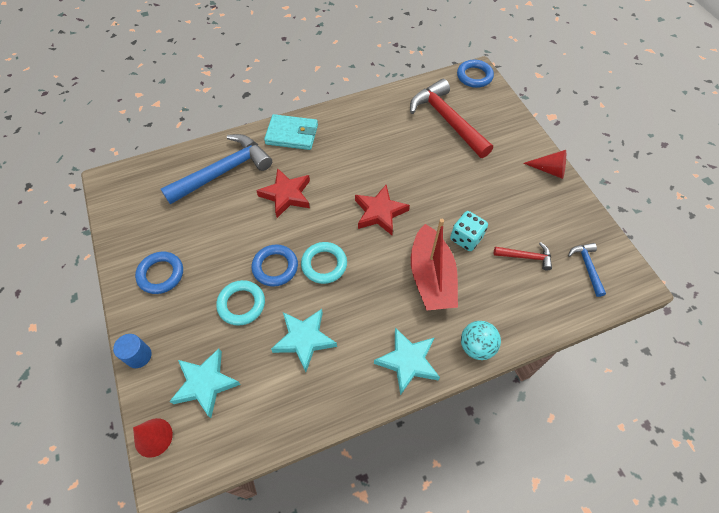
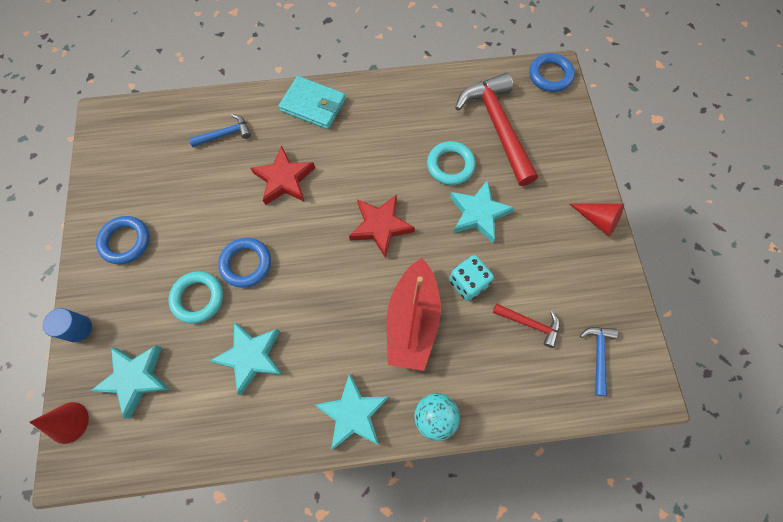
camera: 15 degrees right, 10 degrees up
blue hammer [161,134,272,205] -> blue hammer [189,114,251,147], size x0.48
turquoise ring [301,242,347,284] -> turquoise ring moved to [427,141,476,185]
none -> turquoise star [450,180,515,243]

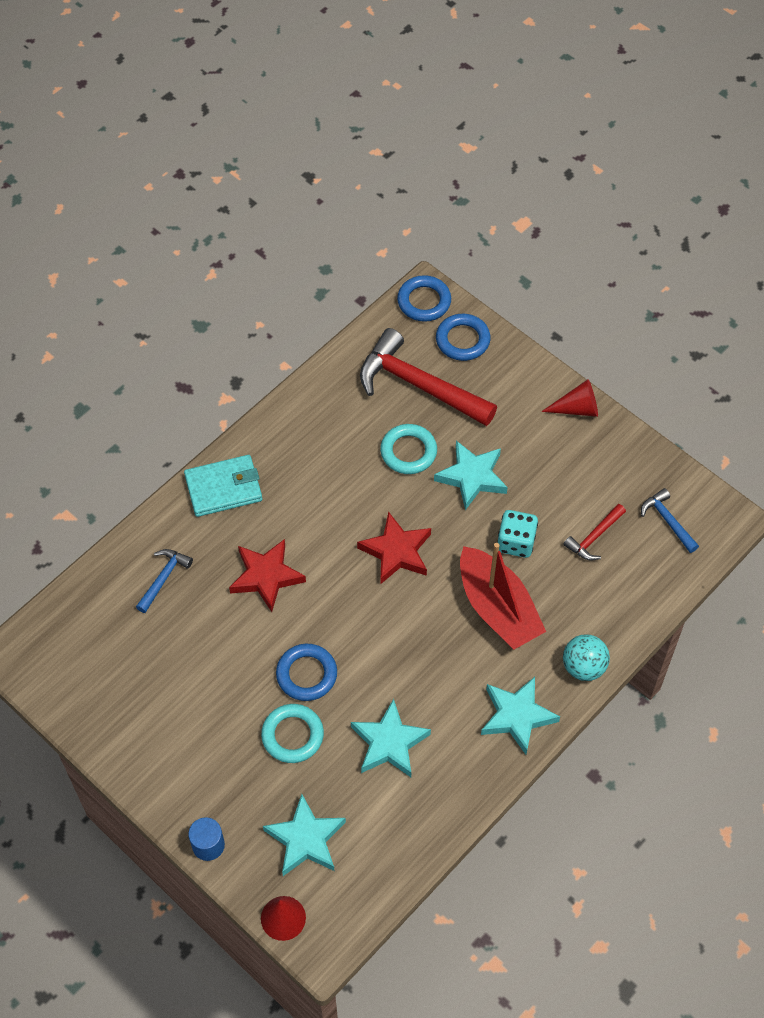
camera: 40 degrees left, 10 degrees down
blue ring [96,216,150,264] -> blue ring moved to [436,314,491,361]
red hammer [493,303,560,348] -> red hammer turned 150 degrees clockwise [563,504,626,561]

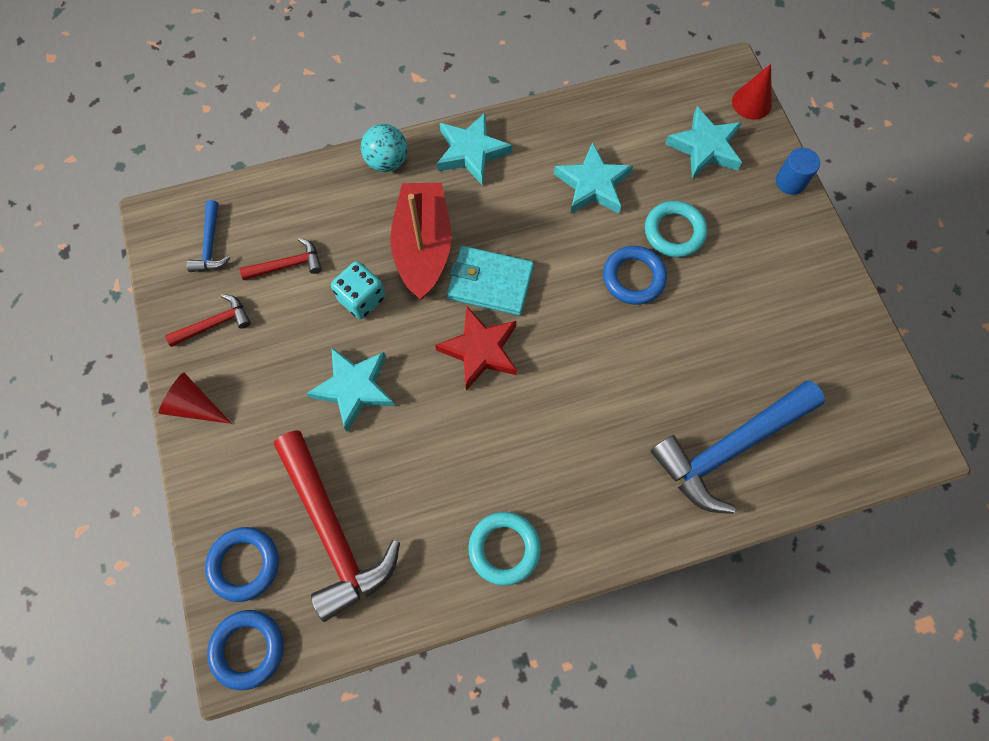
camera: 150 degrees left, 10 degrees up
blue hammer [136,549,193,613] -> blue hammer [651,381,825,514], size x2.09
turquoise wallet [184,455,262,517] -> turquoise wallet moved to [447,246,534,316]
red star [229,539,306,612] -> none
turquoise ring [380,424,437,474] -> turquoise ring moved to [469,512,541,586]
none -> red hammer [165,294,251,347]

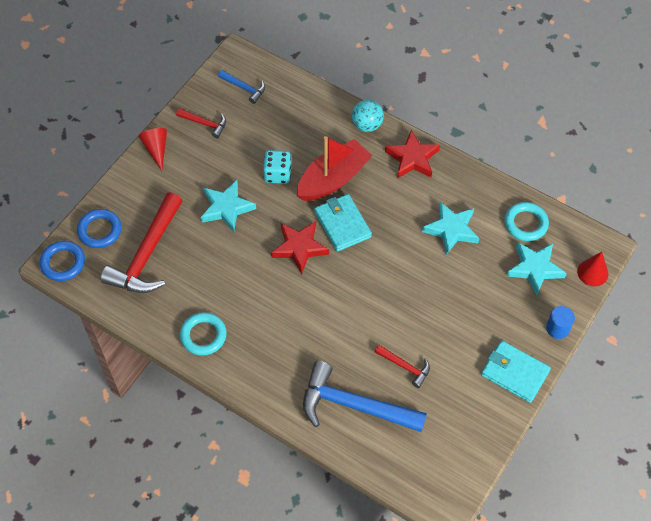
camera: 50 degrees right, 10 degrees down
blue hammer [187,200,231,272] -> blue hammer turned 105 degrees counterclockwise [218,70,265,104]
red hammer [240,238,322,280] -> red hammer moved to [375,345,430,388]
turquoise star [437,113,512,185] -> red star [385,130,440,178]
blue ring [603,246,667,305] -> none
turquoise ring [645,201,707,257] -> turquoise ring moved to [504,202,549,241]
none -> turquoise wallet [481,341,551,403]

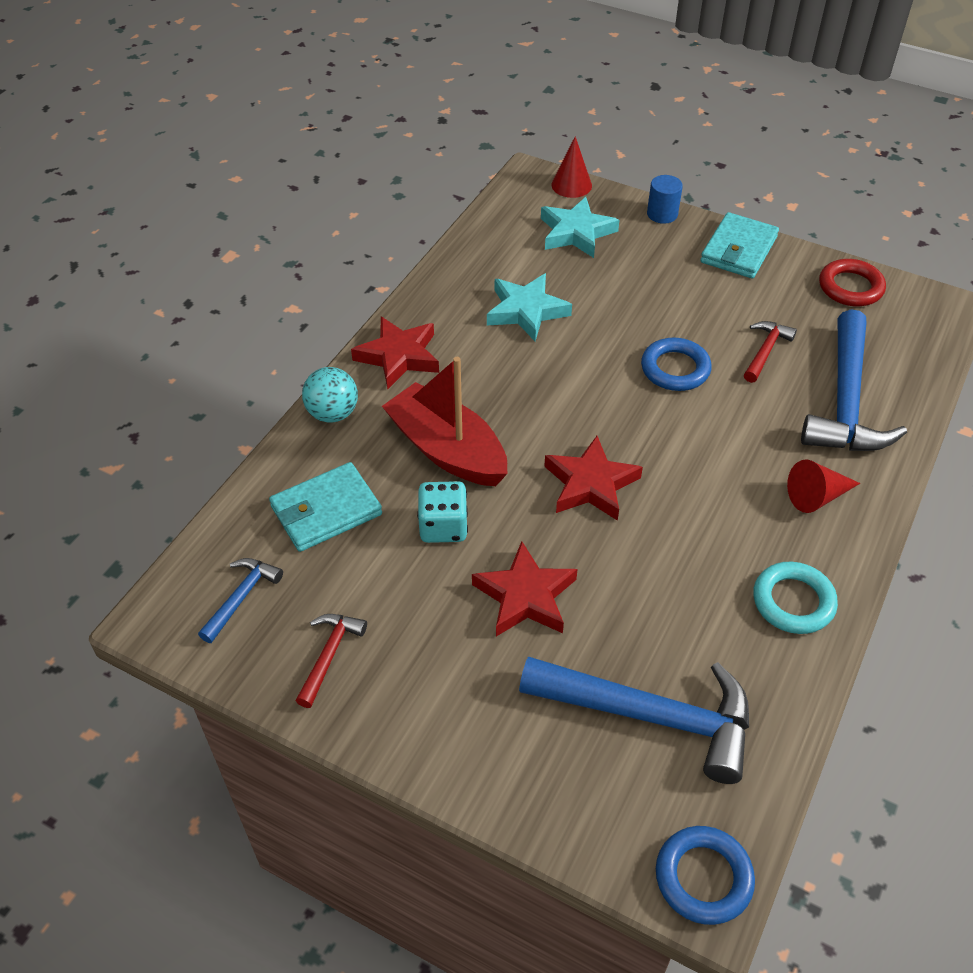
camera: 95 degrees left, 10 degrees down
blue ring [77,209,122,248] -> blue ring moved to [641,338,712,391]
red hammer [101,192,183,293] -> blue hammer [519,656,749,784]
red cone [138,128,167,171] -> red cone moved to [787,459,860,513]
turquoise star [201,180,256,232] -> red star [472,541,578,636]
turquoise wallet [314,194,372,252] -> turquoise wallet moved to [269,462,382,552]
turquoise ring [504,202,549,241] -> none
none -> red ring [819,259,886,306]

